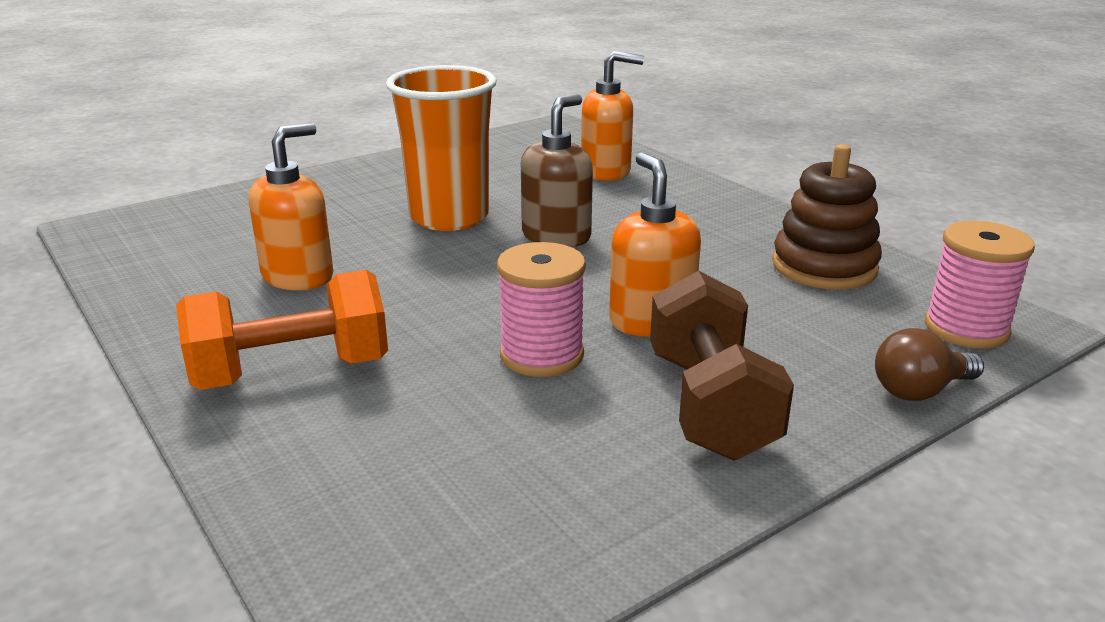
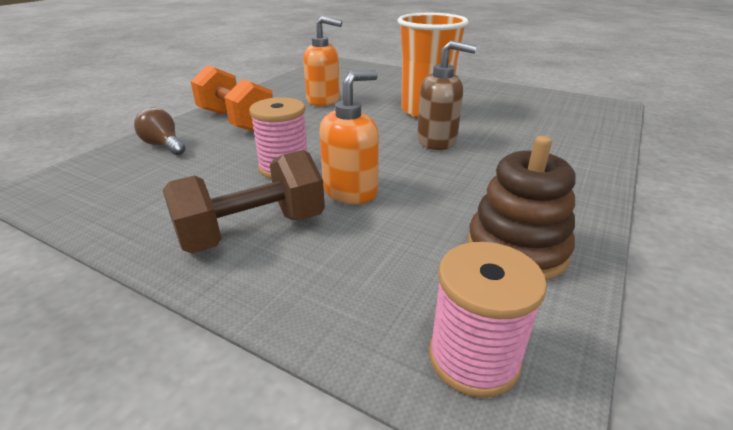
camera: 65 degrees right, 5 degrees up
orange soap dispenser [581,51,644,181] -> none
brown light bulb [875,328,984,401] -> brown light bulb moved to [134,107,185,155]

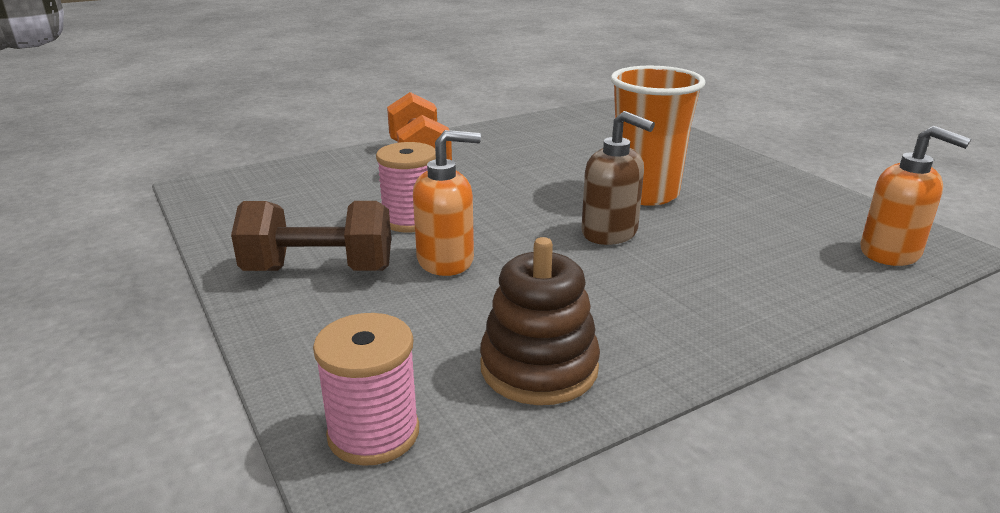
camera: 30 degrees right, 5 degrees down
brown light bulb [134,107,185,155] -> none
orange soap dispenser [303,16,342,106] -> orange soap dispenser moved to [860,126,971,266]

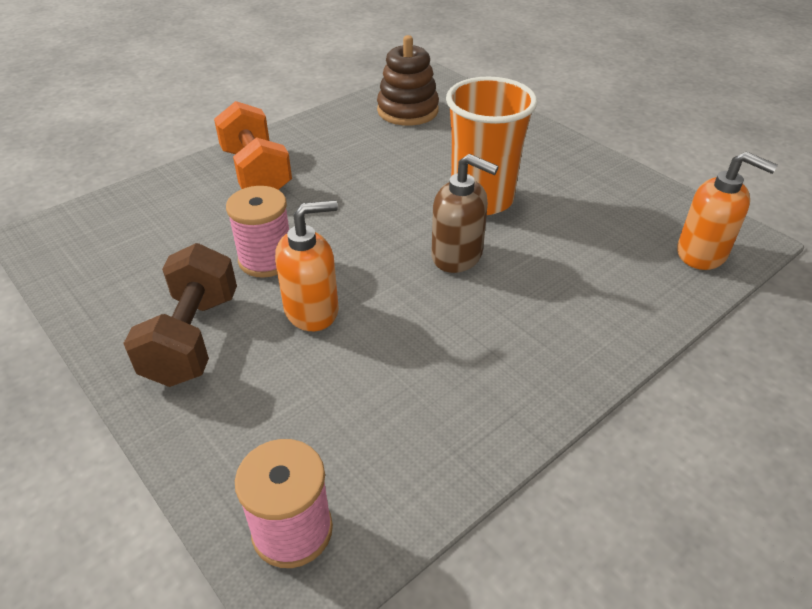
camera: 10 degrees left, 15 degrees up
brown dumbbell [231,201,391,271] -> brown dumbbell turned 75 degrees counterclockwise [123,243,237,387]
brown stacking toy [480,237,600,405] -> brown stacking toy moved to [377,35,439,126]

